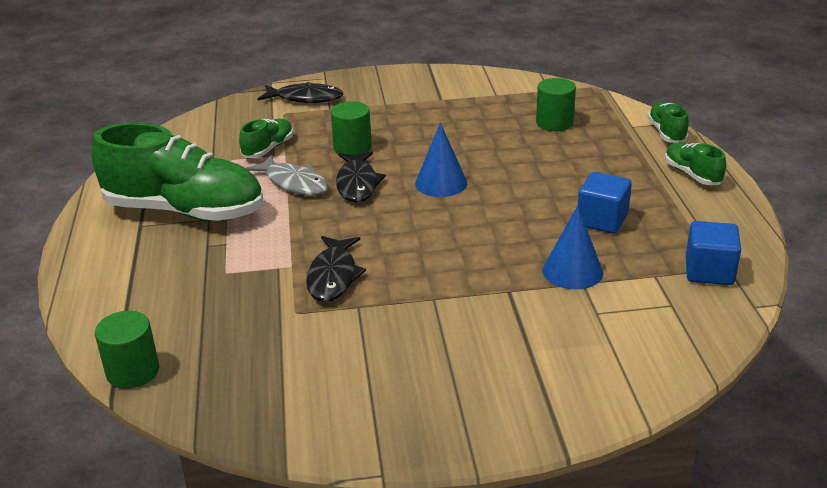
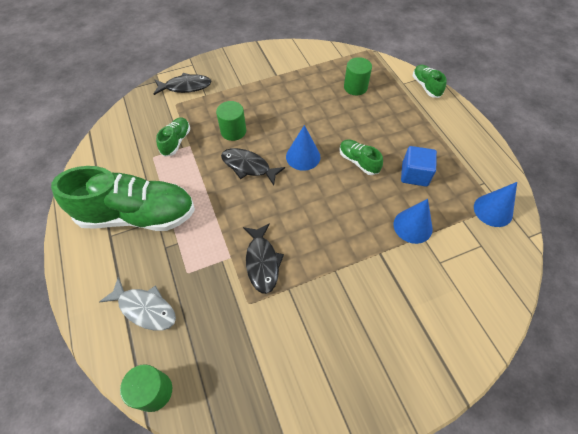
camera: 15 degrees left, 25 degrees up
grey fish [246,155,328,196] -> grey fish moved to [99,277,176,331]
black fish [336,151,386,203] -> black fish turned 135 degrees clockwise [221,148,285,186]
green shoe [665,142,726,185] -> green shoe moved to [339,139,383,175]
blue cube [686,221,741,285] -> blue cone [474,182,517,227]

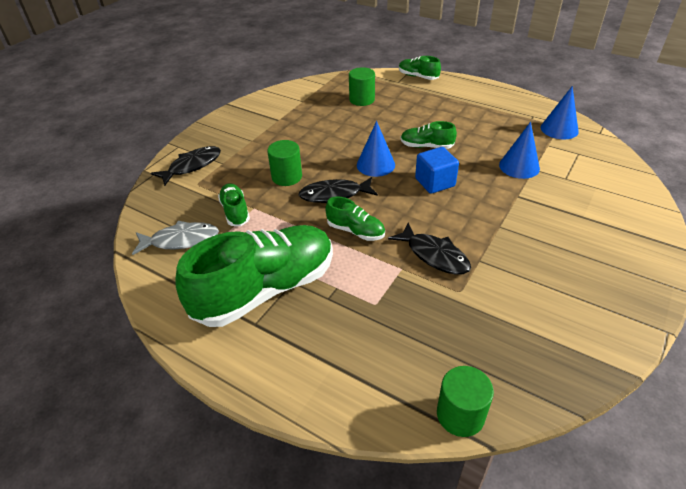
camera: 35 degrees left, 15 degrees down
grey fish [99,277,176,331] -> grey fish moved to [132,221,219,255]
blue cube [401,146,437,186] -> blue cube moved to [415,147,459,194]
none -> green shoe [325,196,385,241]

